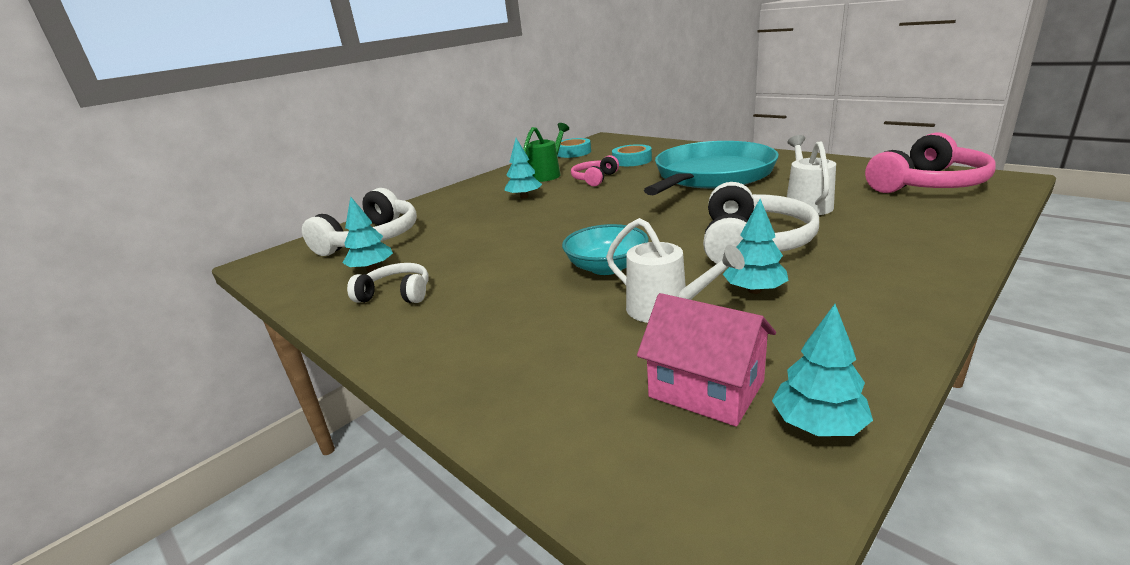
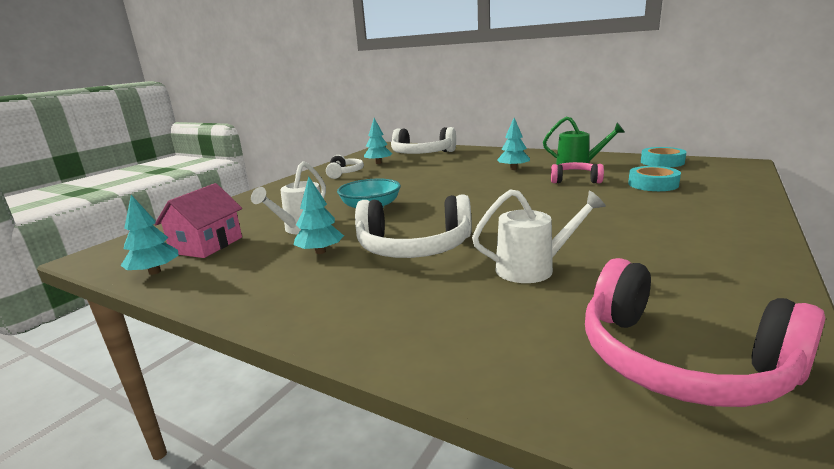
camera: 75 degrees right, 5 degrees down
turquoise pan [644,141,779,195] -> none

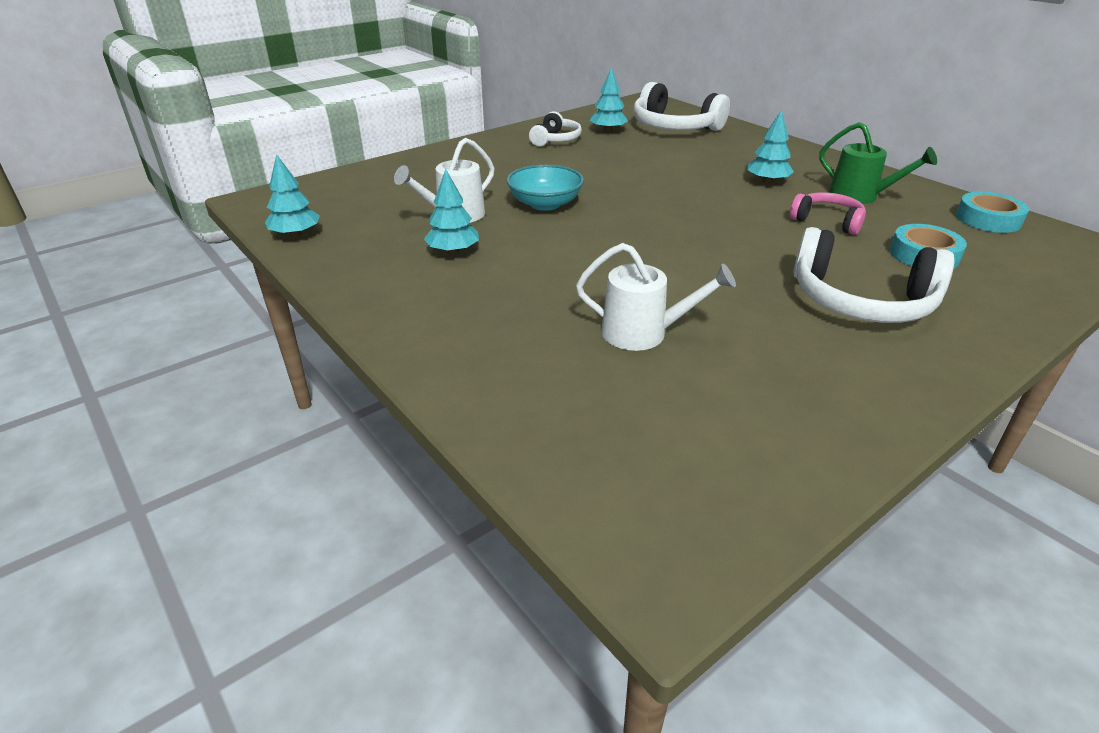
camera: 20 degrees right, 15 degrees up
pink house [155,183,242,258] -> none
white headphones [355,194,472,258] -> white headphones moved to [793,227,954,323]
pink headphones [585,258,825,407] -> none

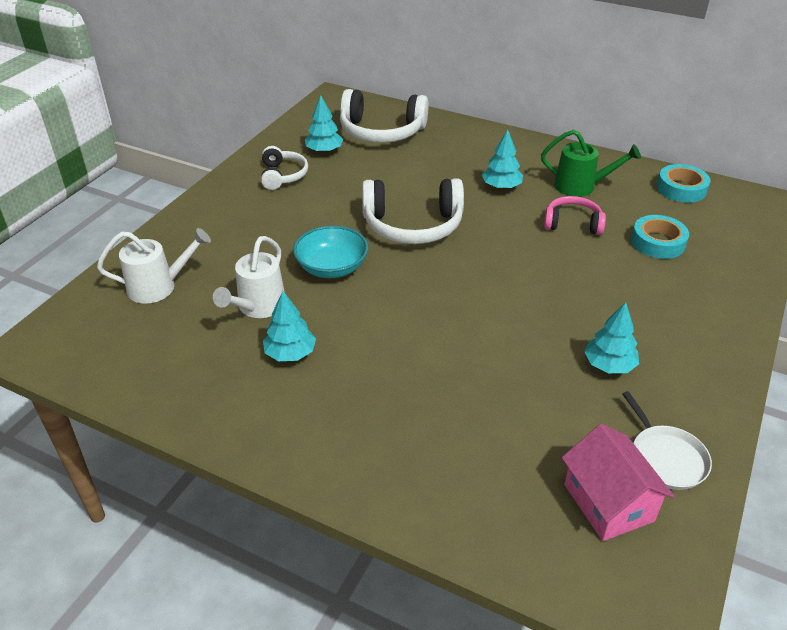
camera: 25 degrees left, 5 degrees up
turquoise tree [265,154,320,237] -> turquoise tree moved to [584,302,639,373]
white watering can [576,243,736,351] -> white watering can moved to [97,228,211,304]
white headphones [793,227,954,323] -> white headphones moved to [362,178,464,244]
none -> pink house [562,424,675,541]
none -> white pan [622,391,712,490]

